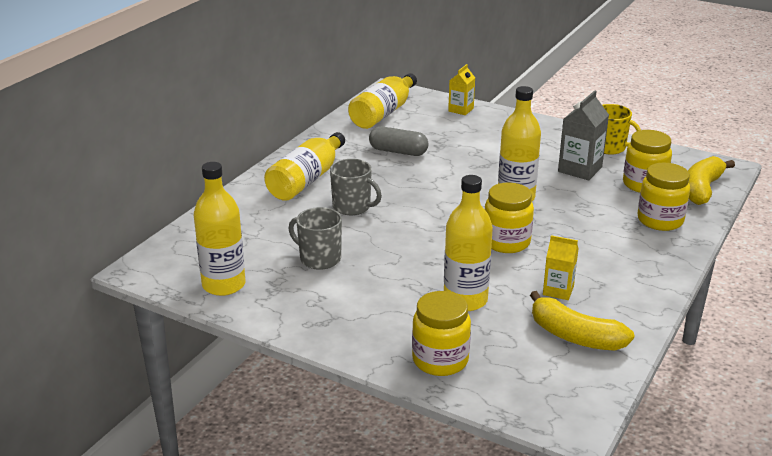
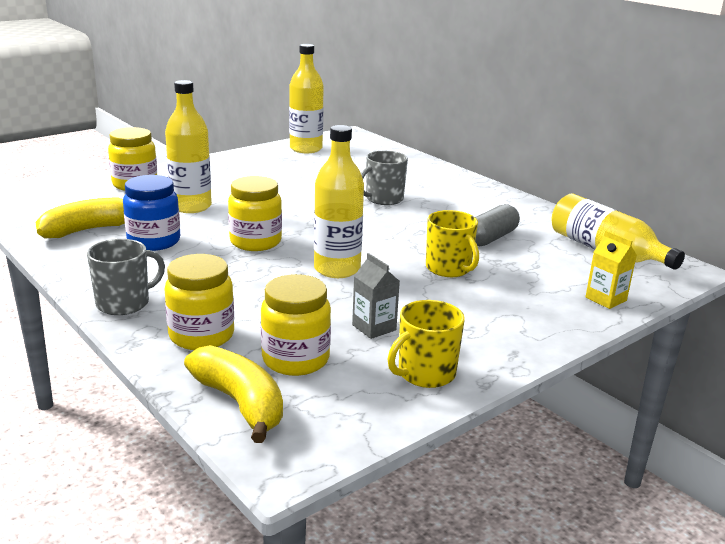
camera: 110 degrees right, 5 degrees down
yellow bottle [264,132,345,201] -> none
grey mug [289,207,342,270] -> grey mug moved to [87,239,165,315]
yellow carton [543,235,579,300] -> blue jar [123,175,180,251]
grey carton [558,90,609,180] -> grey carton [352,253,400,339], size x0.64
none -> yellow mug [426,210,479,277]

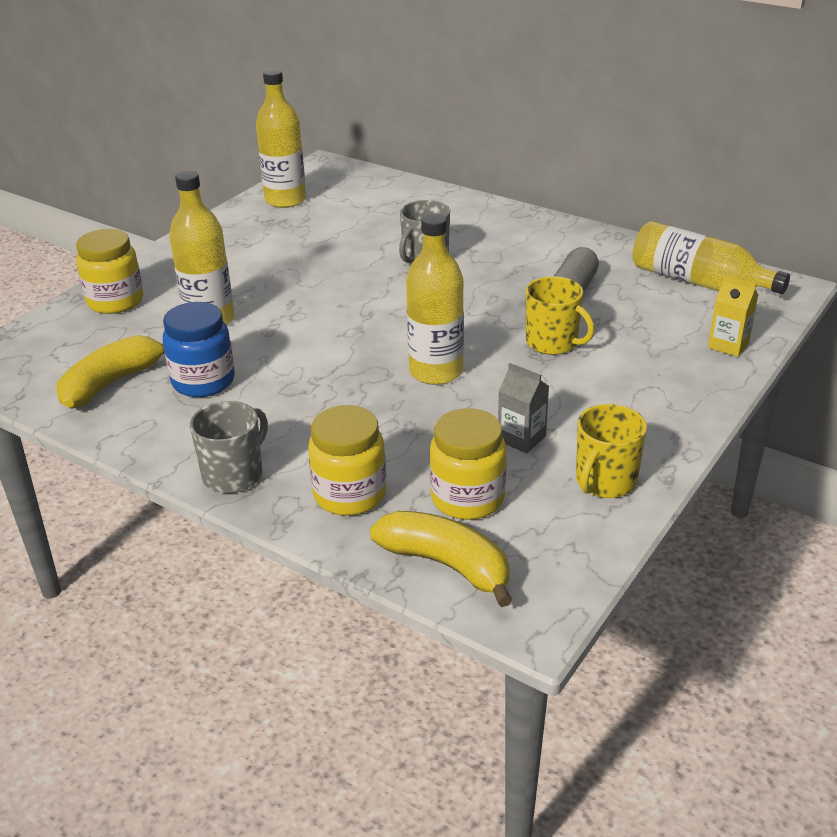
camera: 15 degrees left, 10 degrees up
yellow jar [228,176,282,251] -> none

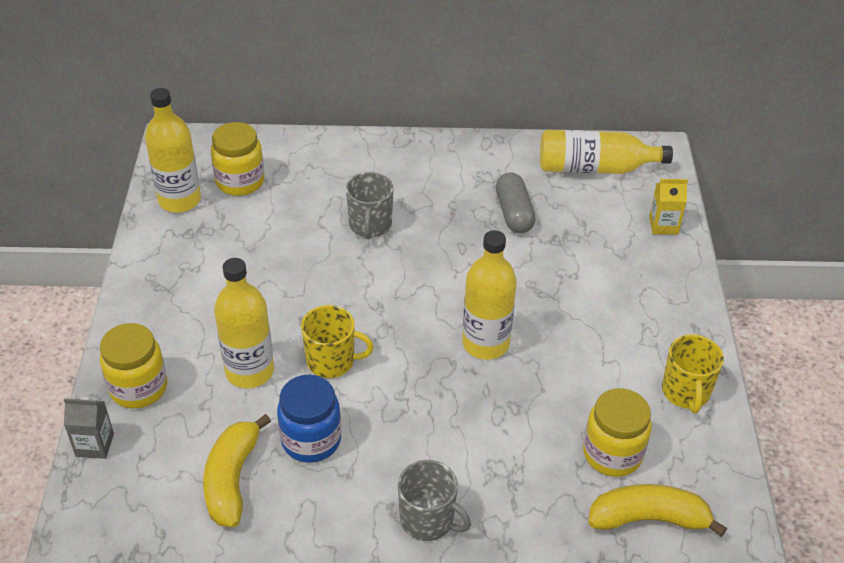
camera: 35 degrees left, 10 degrees up
grey mug [190,401,268,493] -> grey mug turned 120 degrees clockwise [398,460,471,541]
yellow jar [308,405,386,516] -> yellow jar moved to [211,122,265,196]
grey carton [498,363,549,453] -> grey carton moved to [64,397,114,459]
yellow mug [526,276,595,355] -> yellow mug moved to [301,305,374,378]

